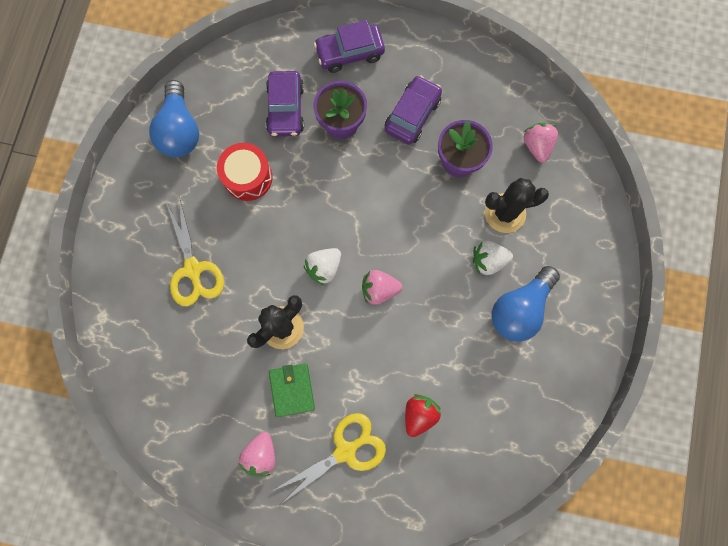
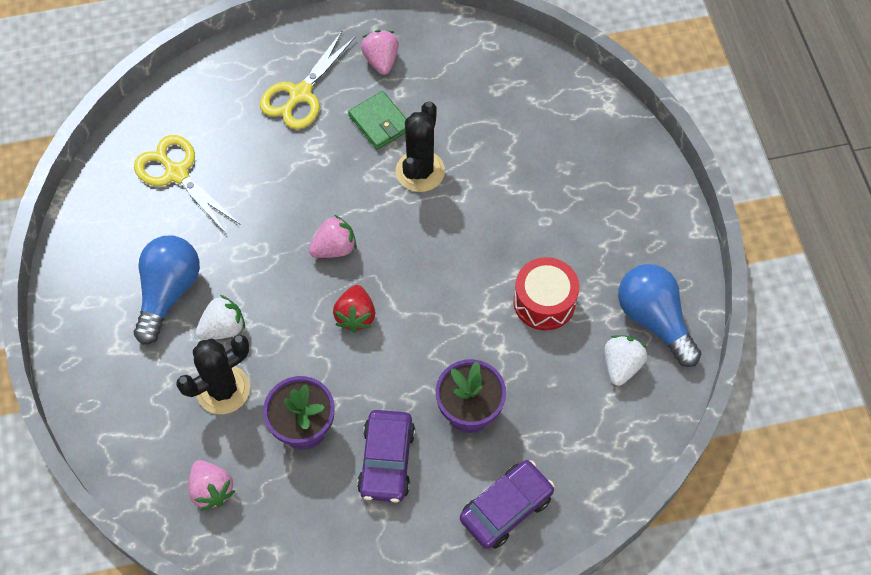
camera: 155 degrees right, 15 degrees down
yellow scissors [166,196,224,306] -> yellow scissors moved to [134,135,241,233]
purple car [266,71,304,137] -> none
white strawberry [304,248,341,286] -> white strawberry moved to [605,335,647,386]
red strawberry [405,394,441,437] -> red strawberry moved to [333,285,375,332]

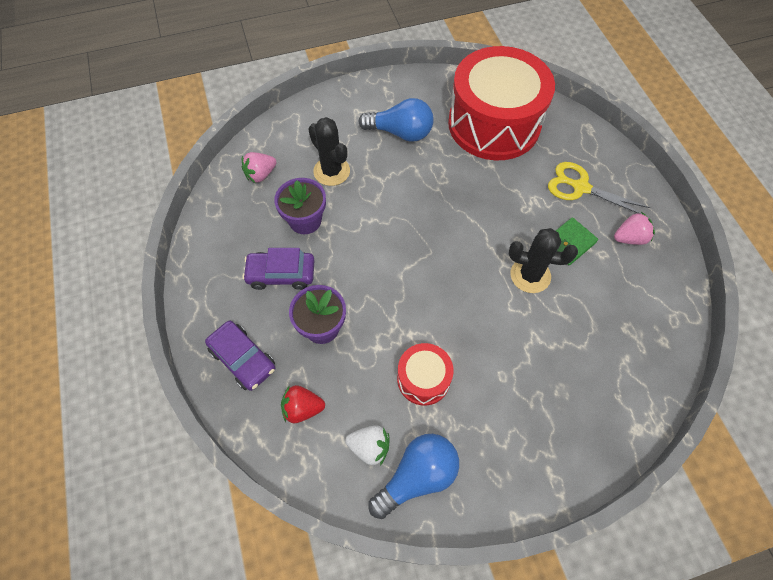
camera: 85 degrees right, 0 degrees up
yellow scissors [134,135,241,233] -> red drum [448,46,555,160]
white strawberry [196,295,245,340] -> none
pink strawberry [309,214,357,258] -> none
red strawberry [333,285,375,332] -> red strawberry moved to [281,385,325,423]

